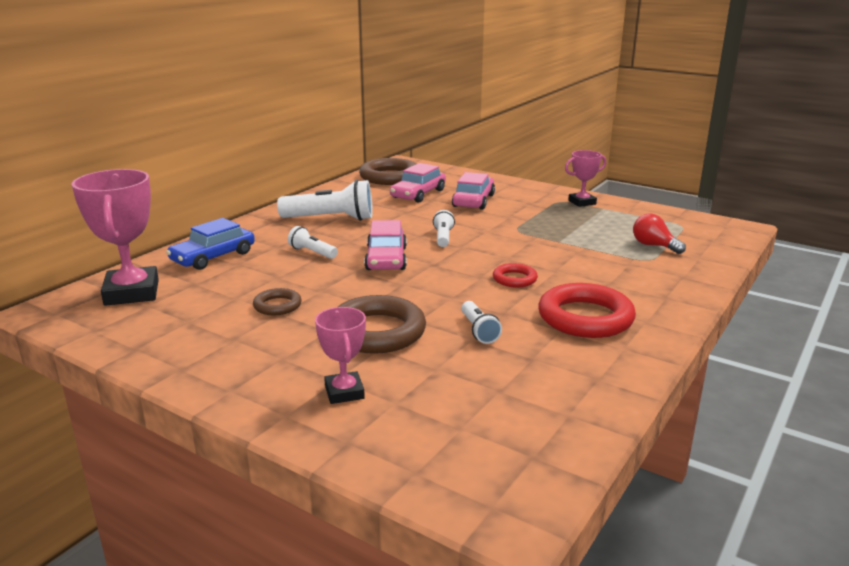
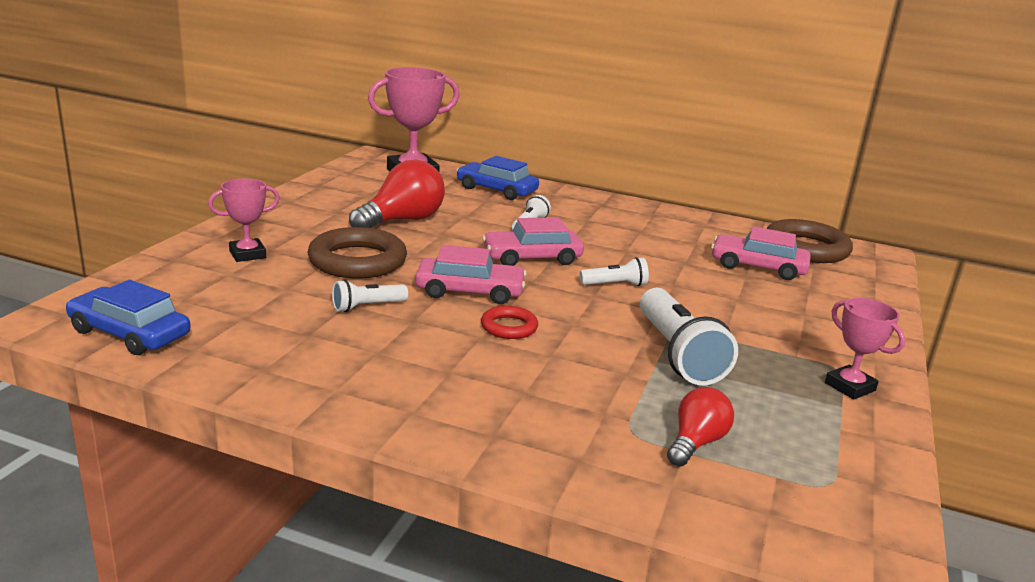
camera: 75 degrees right, 0 degrees up
brown ring [253,288,302,316] -> red light bulb [349,159,445,228]
white flashlight [277,180,373,221] -> white flashlight moved to [640,288,738,385]
pink car [452,172,495,210] -> pink car moved to [415,245,527,304]
red ring [538,283,636,338] -> none
none -> blue car [66,280,191,355]

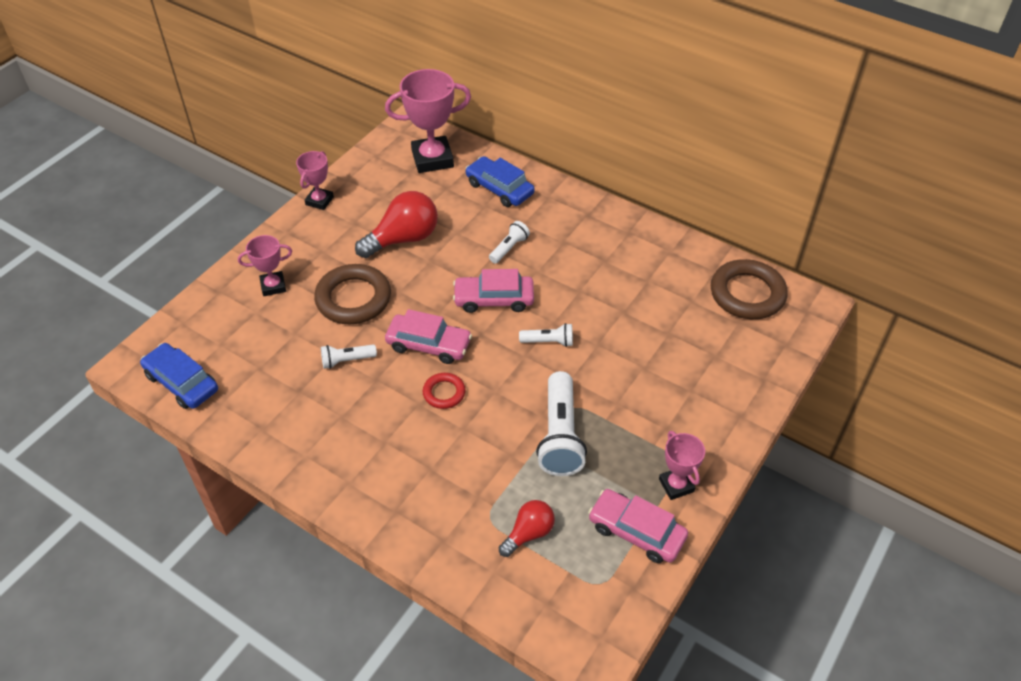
camera: 15 degrees right, 25 degrees up
pink car [711,226,811,280] -> pink car moved to [588,489,688,563]
none -> pink trophy [296,151,334,210]

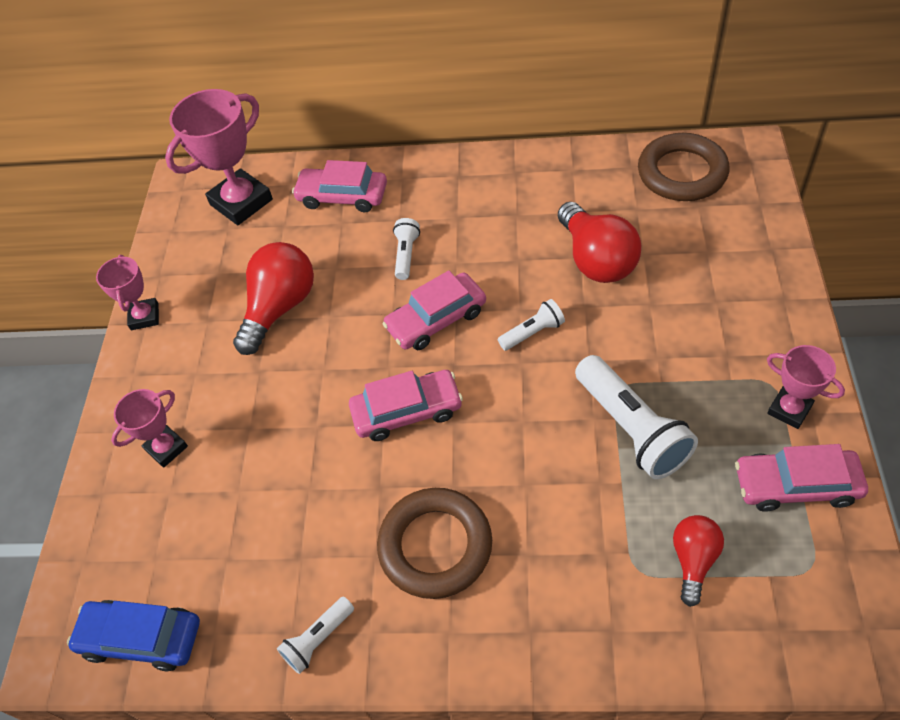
camera: 25 degrees left, 5 degrees up
brown ring [314,264,391,324] -> brown ring moved to [377,488,492,599]
white flashlight [321,344,377,369] -> white flashlight moved to [277,597,354,674]
red ring [423,373,466,409] -> none
blue car [465,156,535,207] -> pink car [292,160,387,212]
none -> red light bulb [558,202,641,283]

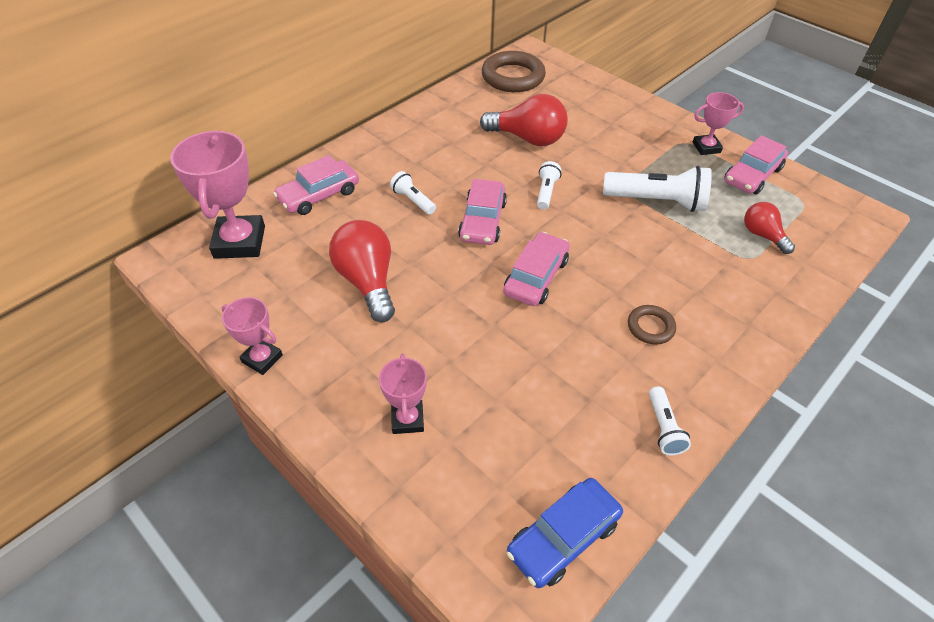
camera: 55 degrees left, 5 degrees down
brown ring [377,488,492,599] -> brown ring [628,305,676,345], size x0.52

